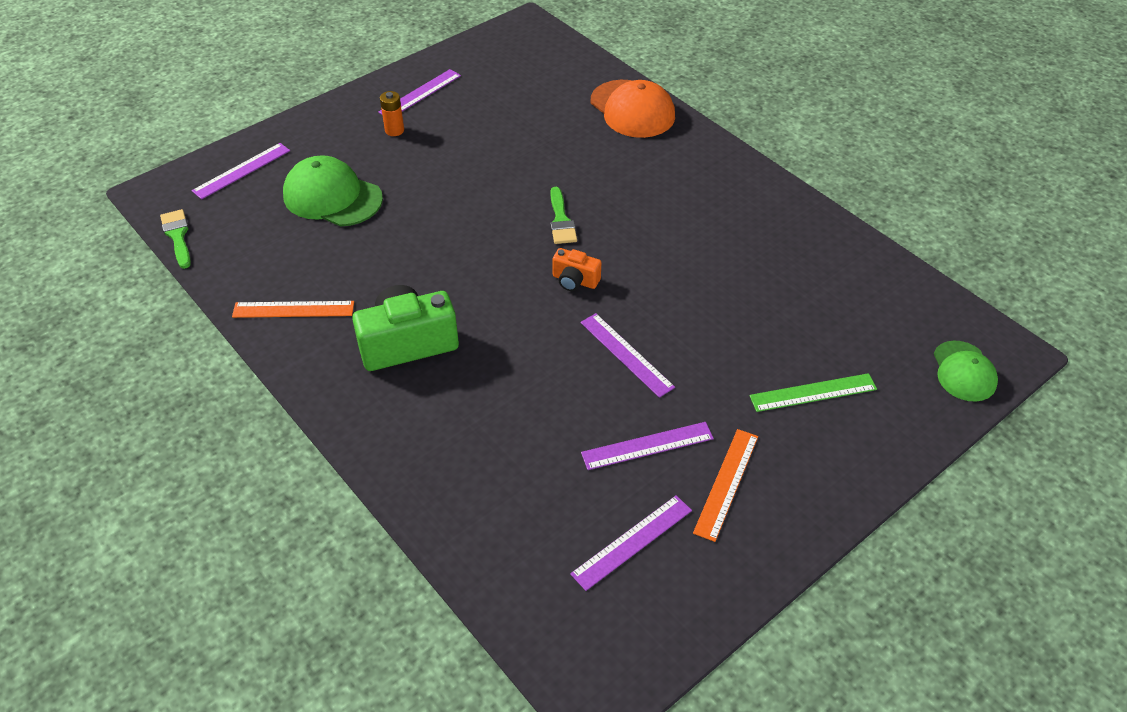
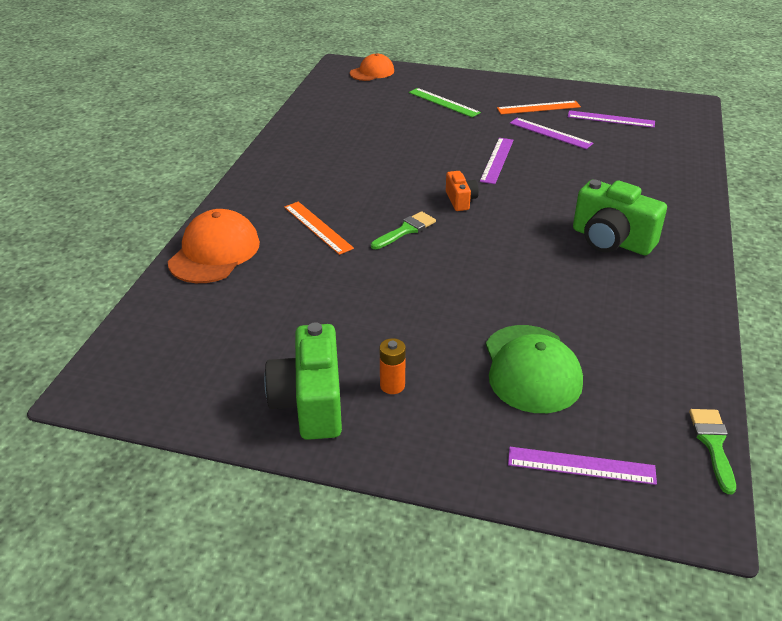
camera: 125 degrees left, 10 degrees down
green brush [160,209,191,269] -> green brush turned 150 degrees clockwise [689,409,736,494]
orange ruler [232,301,354,318] -> orange ruler moved to [284,202,354,255]
purple ruler [378,69,461,115] -> green camera [264,322,342,440]
green cap [934,341,998,402] -> orange cap [350,54,394,81]

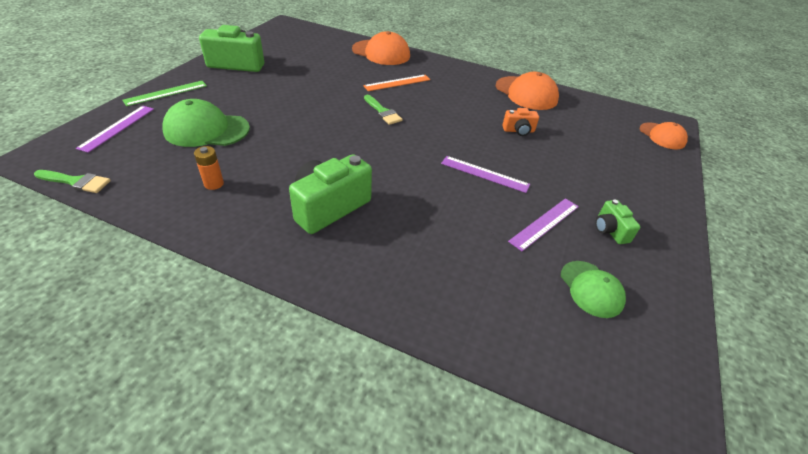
camera: 95 degrees right, 5 degrees up
orange battery [380,338,406,394] -> orange battery moved to [194,146,224,190]
green ruler [409,88,481,117] -> green ruler moved to [122,81,207,106]
orange camera [446,171,479,211] -> orange camera moved to [502,108,539,136]
orange ruler [497,101,581,114] -> green camera [595,200,640,244]
purple ruler [567,110,655,128] -> green cap [561,261,626,318]
none -> orange cap [496,72,559,110]

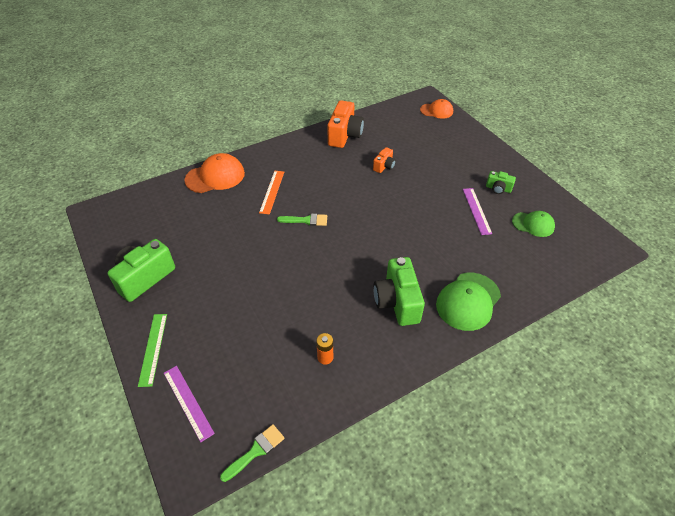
camera: 50 degrees left, 5 degrees up
green cap [162,99,250,147] -> green cap moved to [436,273,501,331]
purple ruler [441,156,530,193] -> none
orange cap [496,72,559,110] -> orange camera [327,100,364,148]

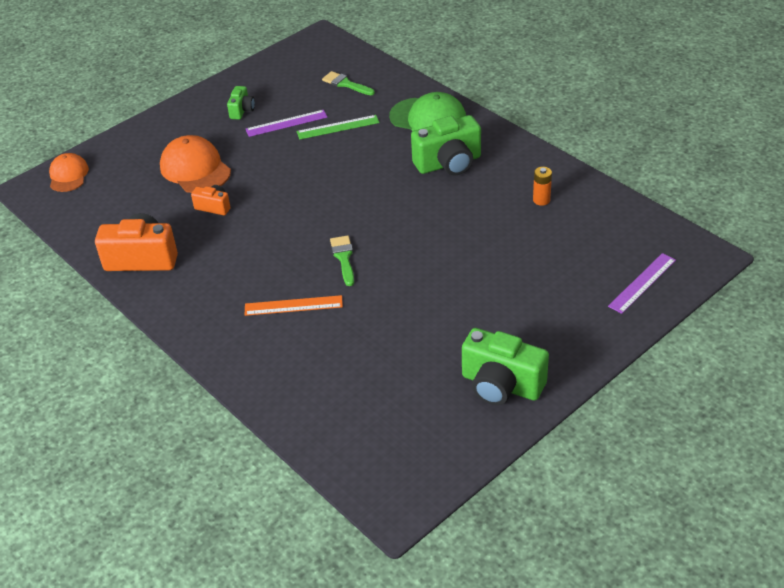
camera: 100 degrees left, 5 degrees down
green ruler [138,314,167,387] -> green ruler moved to [297,115,380,139]
orange cap [185,153,245,193] -> orange cap moved to [160,135,231,193]
green brush [220,424,285,482] -> green brush moved to [322,71,375,95]
green cap [512,211,555,237] -> none

